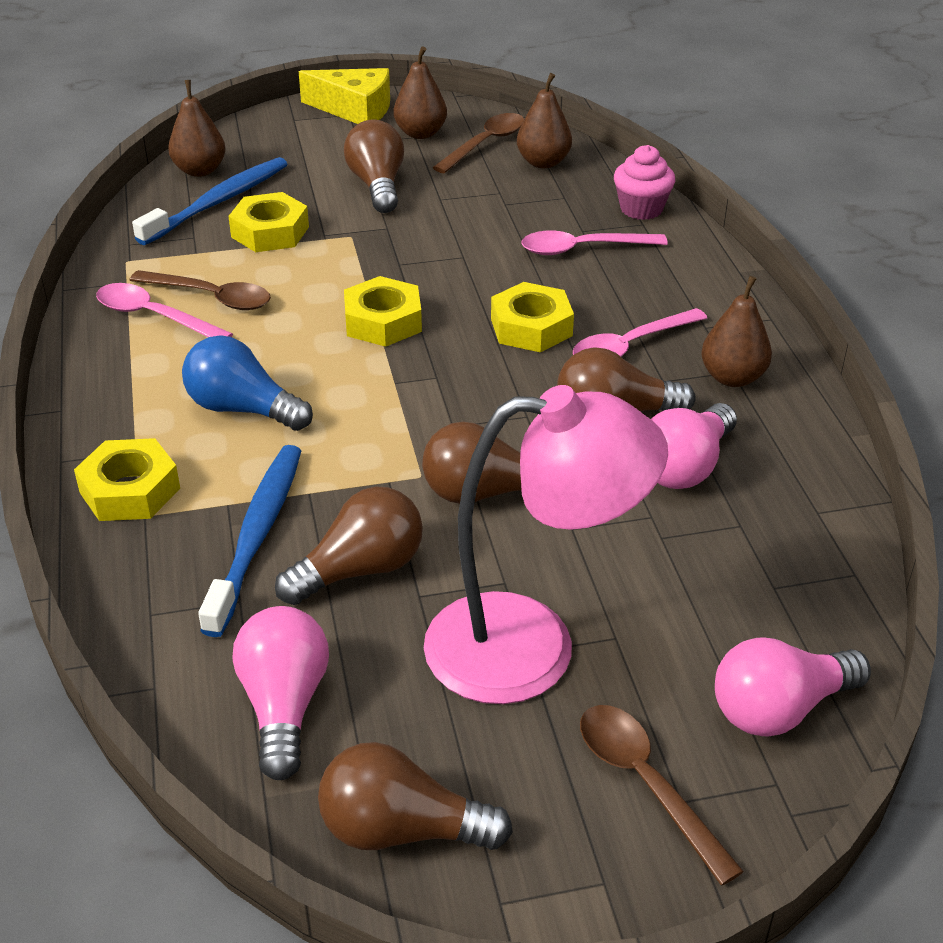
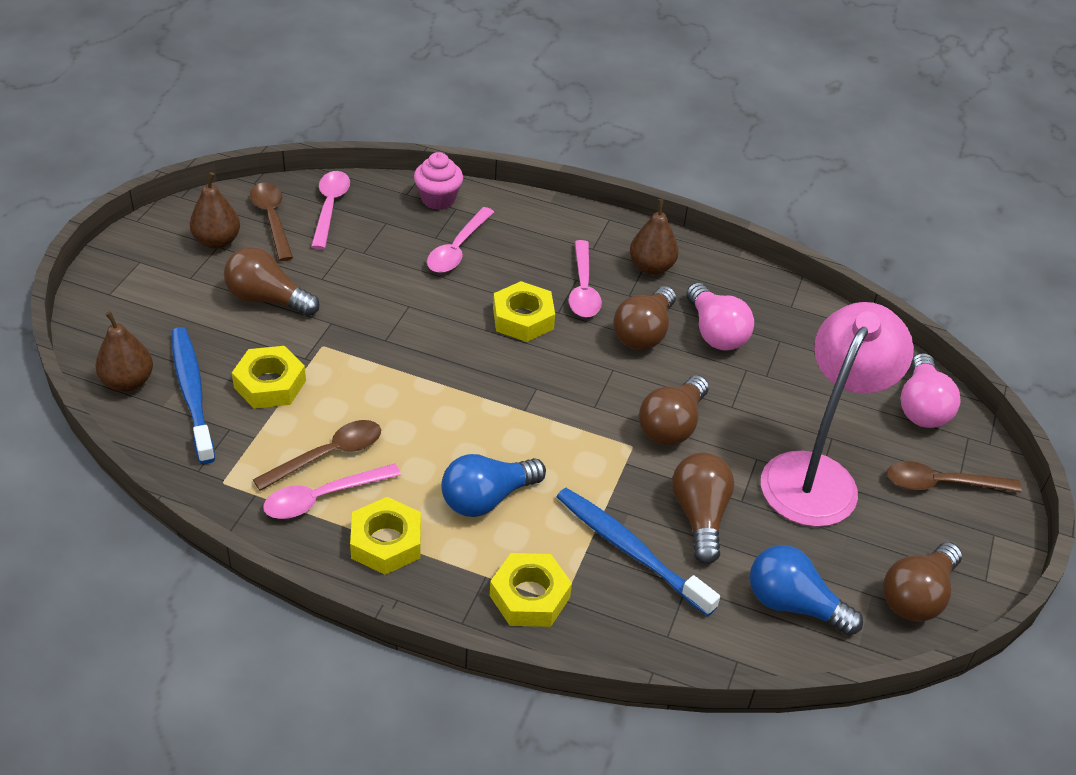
camera: 60 degrees left, 5 degrees up
pink light bulb [233,606,329,780] -> blue light bulb [750,545,863,636]
yellow cheese [299,68,390,124] -> none
yellow nut [344,276,422,347] -> yellow nut moved to [350,497,421,575]
brown pear [517,73,572,168] -> pink spoon [311,171,350,249]

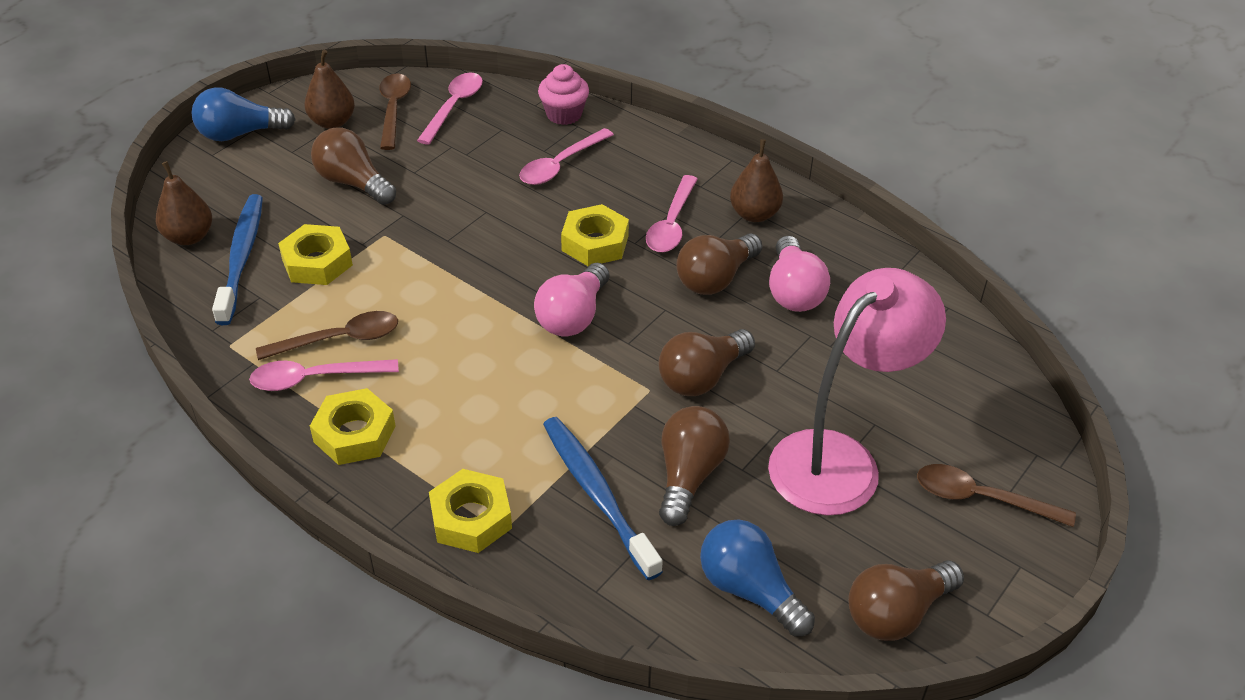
camera: 20 degrees right, 0 degrees up
blue light bulb [441,454,546,517] -> blue light bulb moved to [191,87,296,141]
pink light bulb [901,353,961,428] -> pink light bulb moved to [534,263,610,337]

